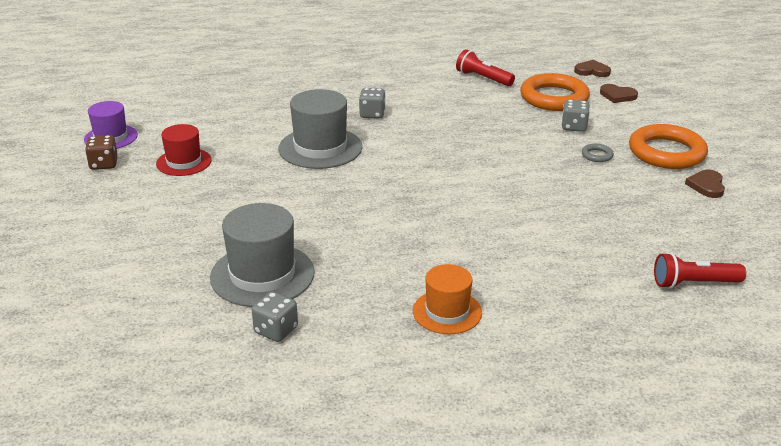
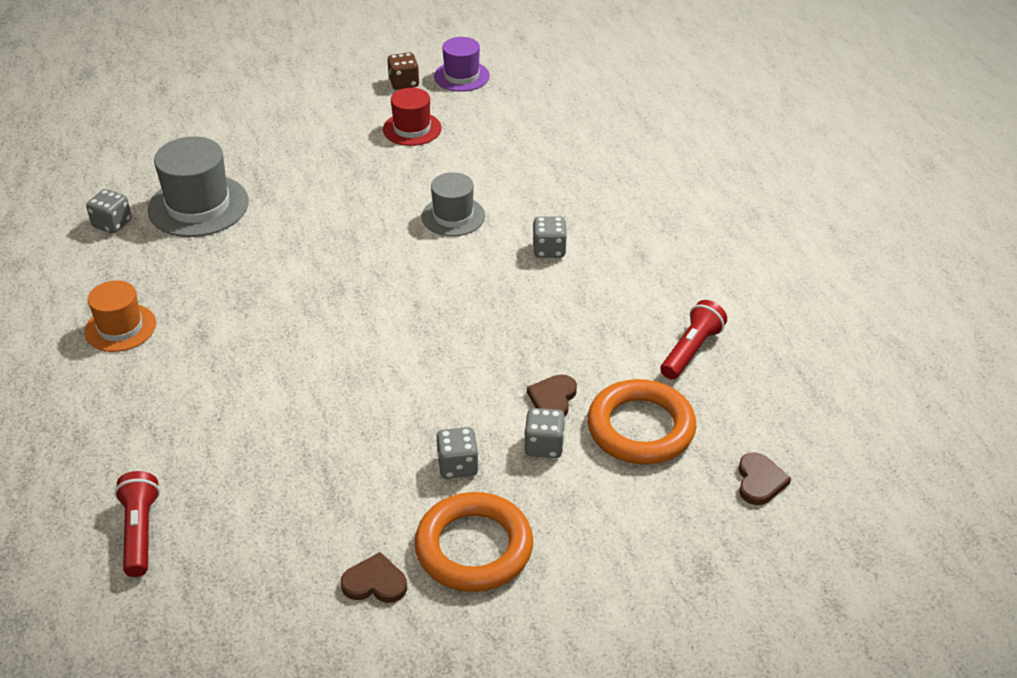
camera: 85 degrees right, 10 degrees up
grey hat [278,89,362,169] -> grey hat [421,172,485,236], size x0.63
grey ring [582,144,614,162] -> grey dice [436,427,478,479]
brown heart [600,84,638,103] -> brown heart moved to [527,374,577,416]

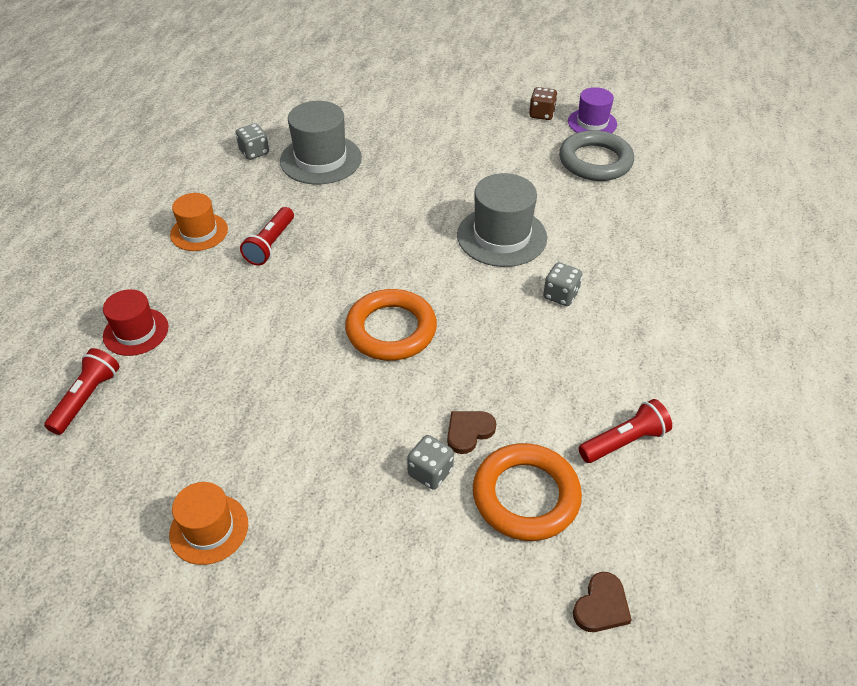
camera: 30 degrees right, 5 degrees up
brown heart [341,552,407,603] -> orange hat [169,482,248,565]
red hat [383,88,442,146] -> red hat moved to [103,289,169,356]
orange ring [414,492,533,592] -> orange ring moved to [345,289,437,361]
grey hat [421,172,485,236] -> grey hat [457,173,547,267], size x1.58
grey dice [436,427,478,479] -> none
none -> red flashlight [240,207,294,266]
none -> grey ring [559,130,634,181]

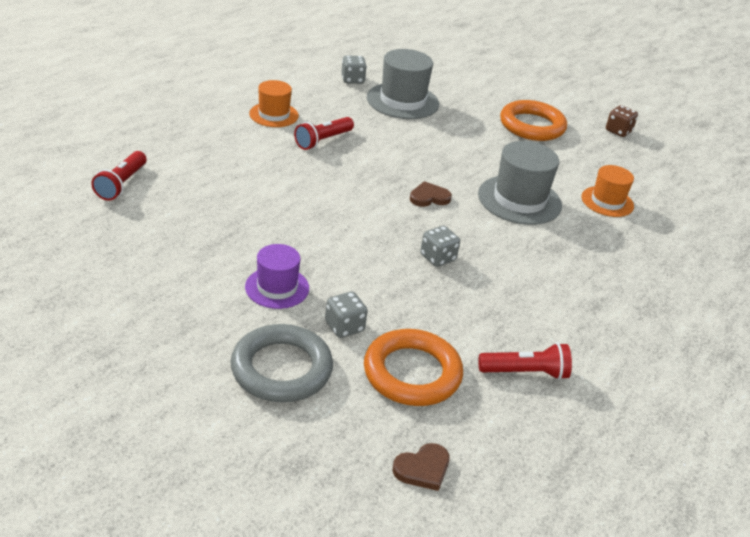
camera: 20 degrees right, 10 degrees down
red flashlight [44,348,120,435] -> red flashlight turned 150 degrees clockwise [91,151,147,201]
red hat [103,289,169,356] -> none
orange hat [169,482,248,565] -> orange hat moved to [582,165,634,217]
orange ring [345,289,437,361] -> orange ring moved to [500,100,567,141]
brown heart [447,411,496,454] -> brown heart moved to [410,181,452,207]
grey dice [543,262,582,306] -> grey dice moved to [420,226,460,267]
grey ring [559,130,634,181] -> grey ring moved to [230,324,333,402]
purple hat [568,87,617,133] -> purple hat moved to [245,244,309,309]

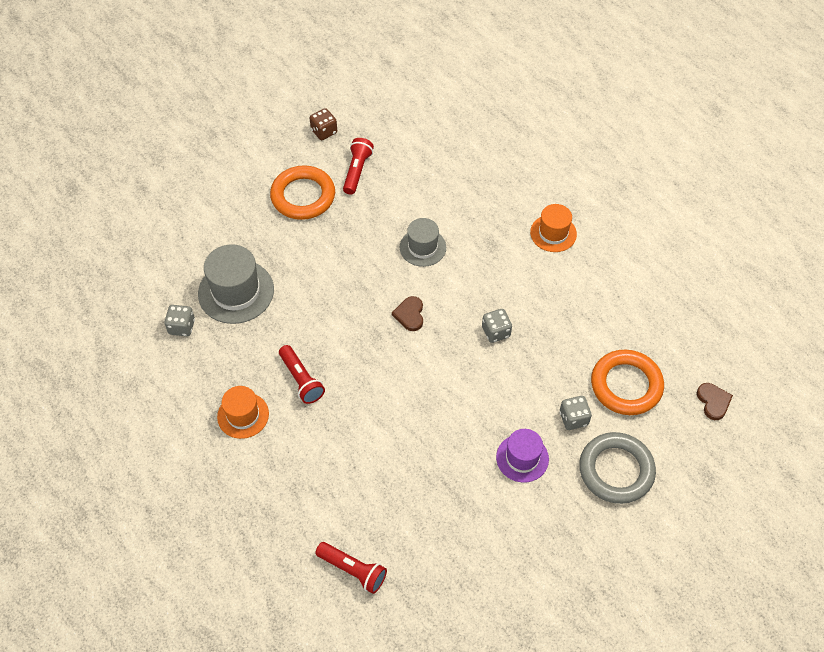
camera: 70 degrees left, 20 degrees up
grey hat [478,141,562,225] -> grey hat [400,218,446,267], size x0.63
red flashlight [478,343,572,380] -> red flashlight moved to [343,138,374,195]
orange hat [582,165,634,217] -> orange hat moved to [530,204,577,252]

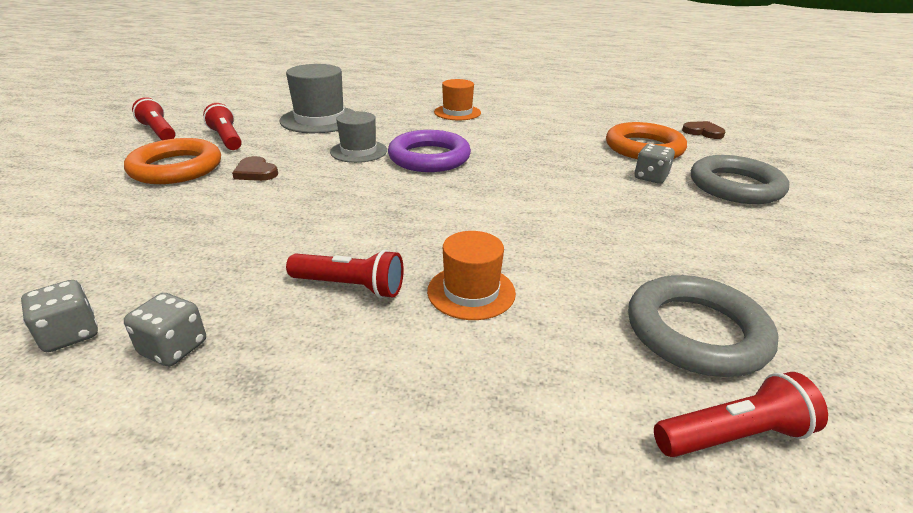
camera: 45 degrees left, 25 degrees down
grey hat [198,244,274,324] -> grey hat moved to [280,64,354,133]
orange hat [217,386,269,439] -> orange hat moved to [427,231,516,320]
brown dice [310,108,337,140] -> red flashlight [132,97,176,140]
brown heart [392,296,423,331] -> brown heart moved to [232,156,278,181]
grey dice [482,309,512,343] -> grey dice moved to [124,293,206,366]
purple hat [496,429,549,483] -> none
none -> purple ring [388,130,471,172]
none -> grey ring [628,275,779,377]

